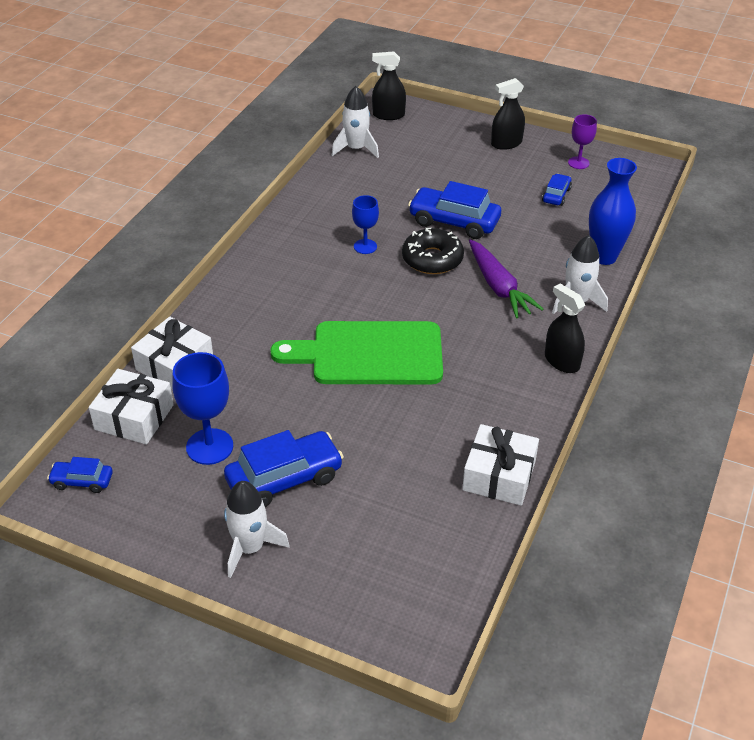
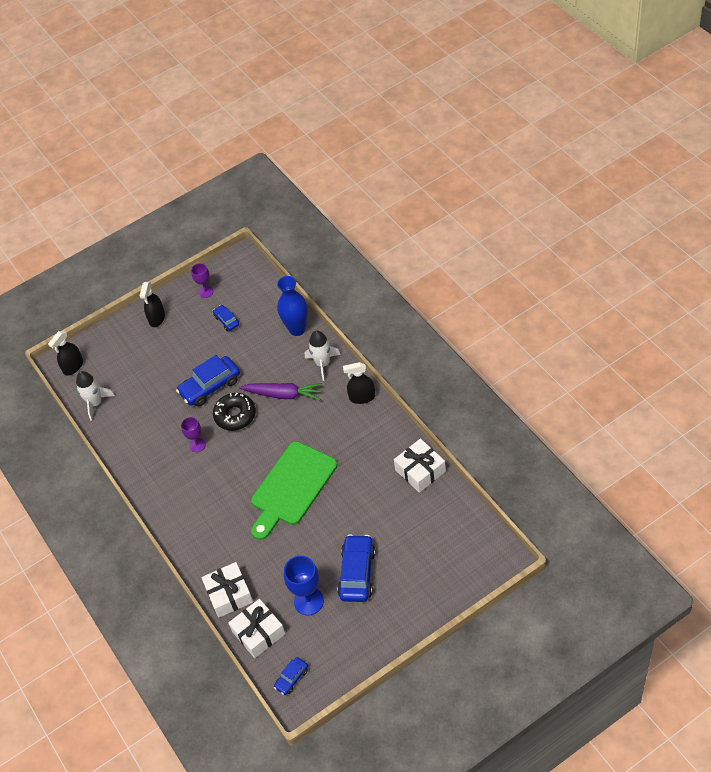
camera: 50 degrees left, 10 degrees up
white rocket [224,481,290,578] -> none
blue goblet [352,195,379,254] -> purple goblet [181,417,206,452]

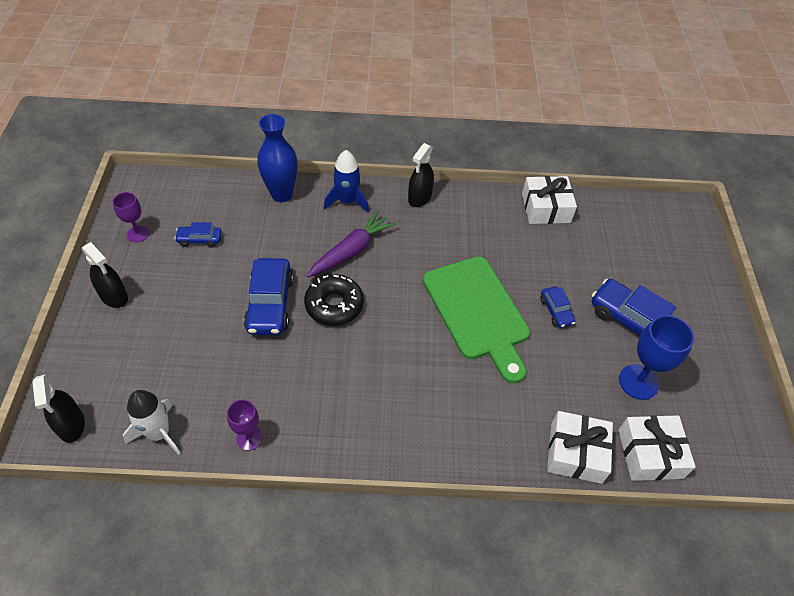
camera: 65 degrees left, 0 degrees up
purple goblet [181,417,206,452] -> purple goblet moved to [227,399,263,451]
blue car [274,657,308,695] -> blue car moved to [540,286,576,328]
white rocket [305,330,341,381] -> blue rocket [324,150,369,213]

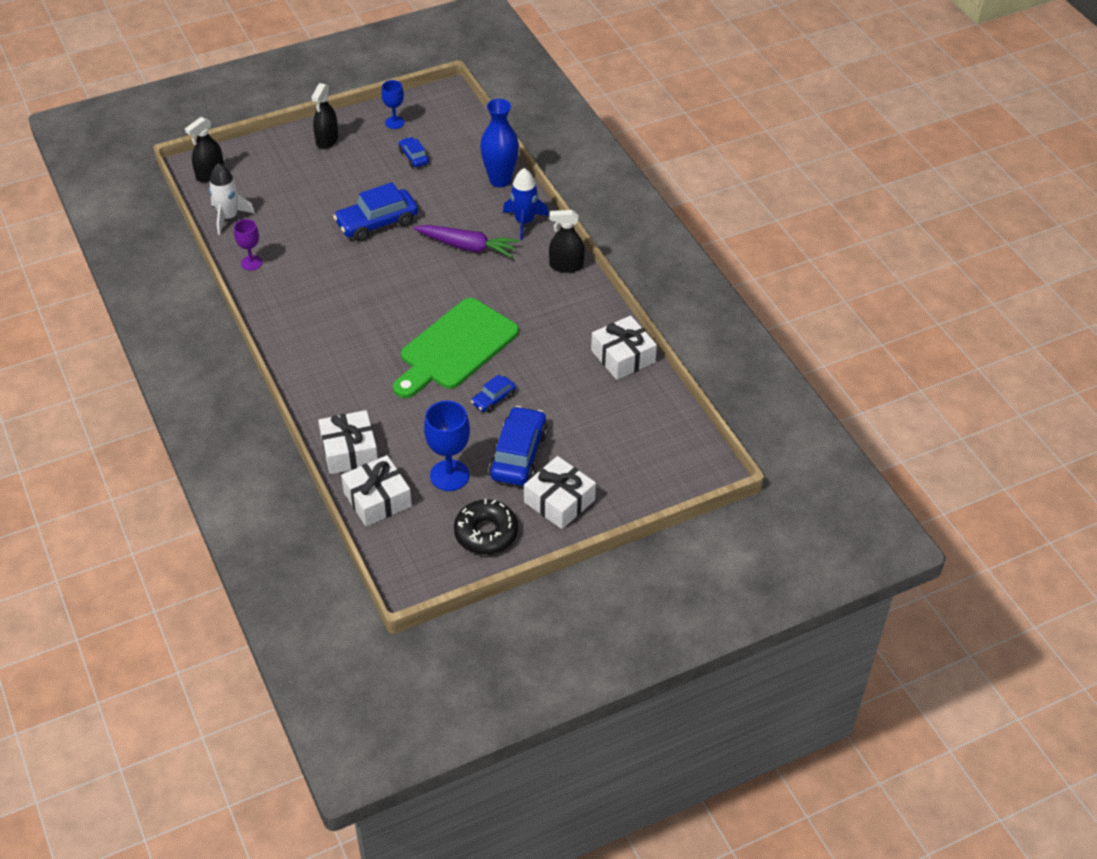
camera: 65 degrees right, 5 degrees down
purple goblet [113,192,149,242] -> blue goblet [381,80,405,129]
black donut [304,274,364,326] -> black donut moved to [454,499,518,555]
none -> white gift [524,456,596,529]

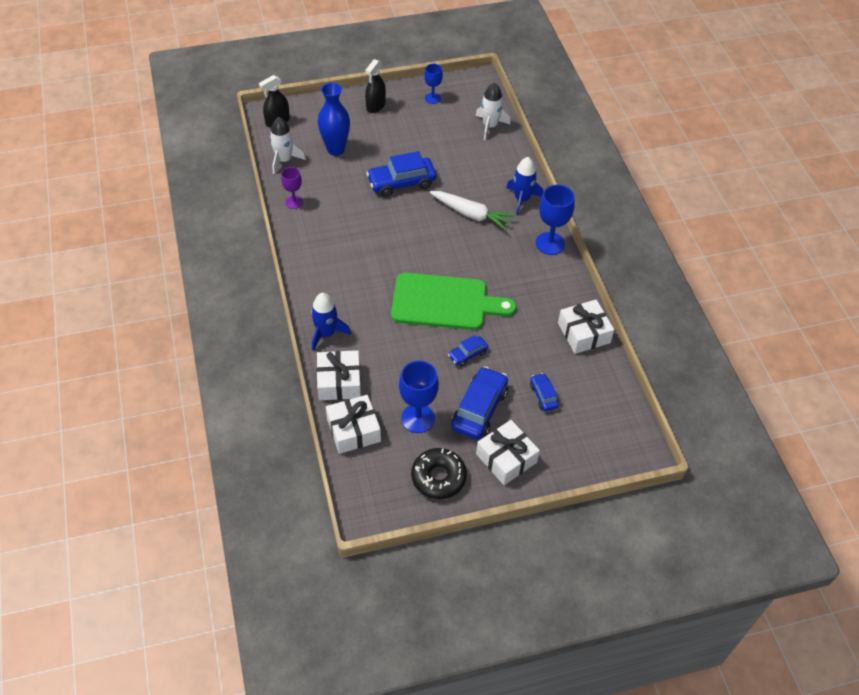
camera: 10 degrees right, 5 degrees up
green cutting board [393,298,519,398] -> green cutting board turned 135 degrees counterclockwise [391,273,516,330]
blue car [399,137,429,168] -> blue car moved to [530,373,559,411]
purple carrot [413,225,520,258] -> white carrot [430,191,515,230]
blue vase [480,99,519,187] -> blue vase moved to [318,83,350,156]
black spray bottle [549,210,585,273] -> blue goblet [536,185,575,255]
none -> blue rocket [311,293,351,351]
none -> white rocket [476,83,510,140]

